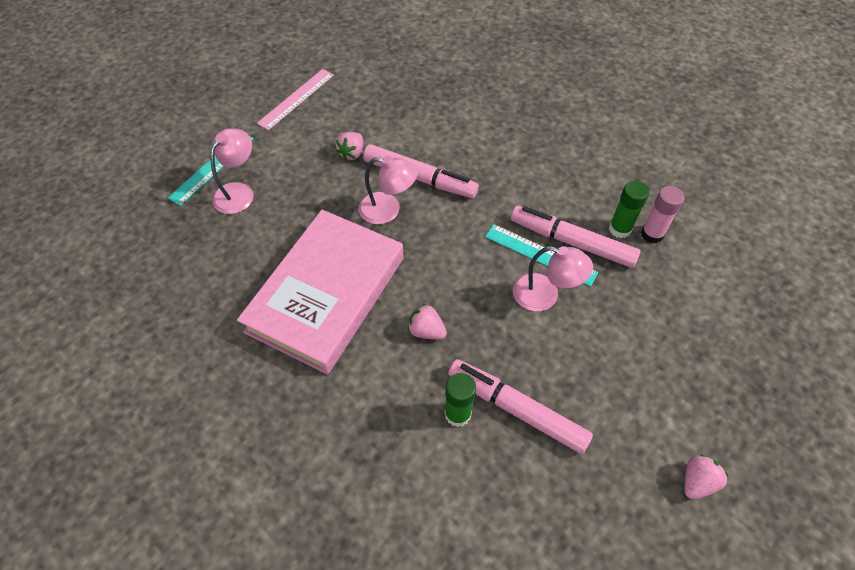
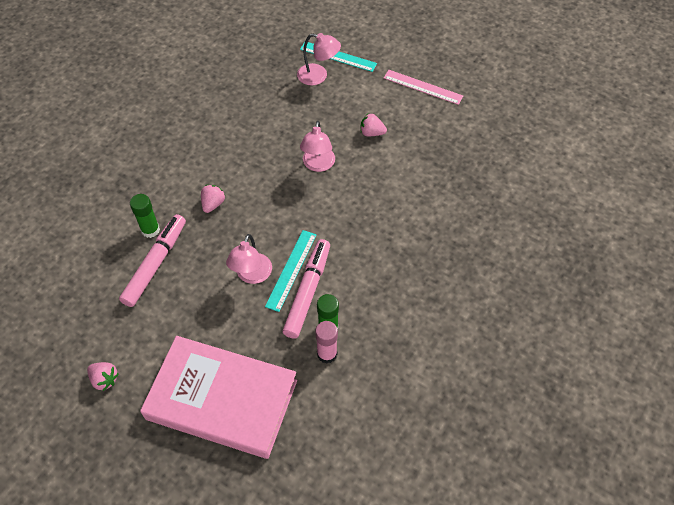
camera: 80 degrees right, 0 degrees up
pink book [237,210,404,374] -> pink book moved to [140,336,297,459]
pink marker [363,144,479,198] -> none

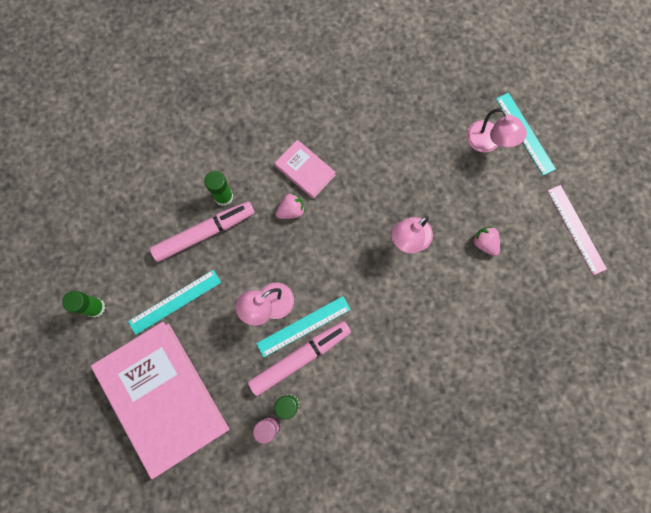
camera: 40 degrees right, 20 degrees up
pink strawberry [87,362,119,391] -> green glue stick [62,290,105,317]
none -> turquoise ruler [128,270,221,335]
none -> pink book [275,140,336,199]

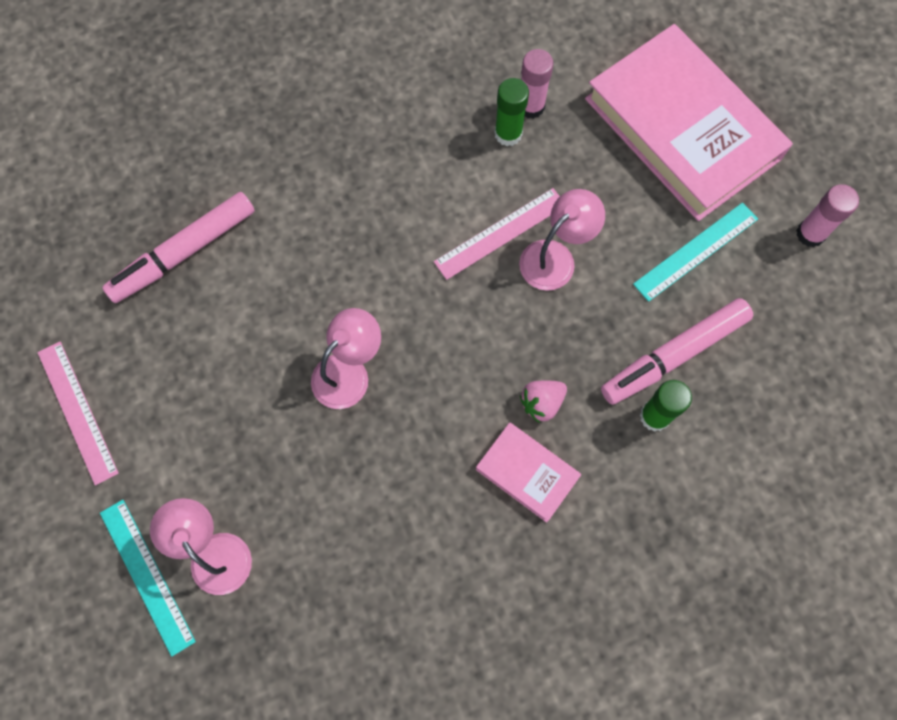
camera: 175 degrees right, 5 degrees down
green glue stick [62,290,105,317] -> pink glue stick [796,184,859,247]
pink marker [248,321,351,396] -> pink marker moved to [102,192,255,303]
turquoise ruler [256,296,351,358] -> pink ruler [434,188,560,280]
pink strawberry [473,227,500,256] -> none

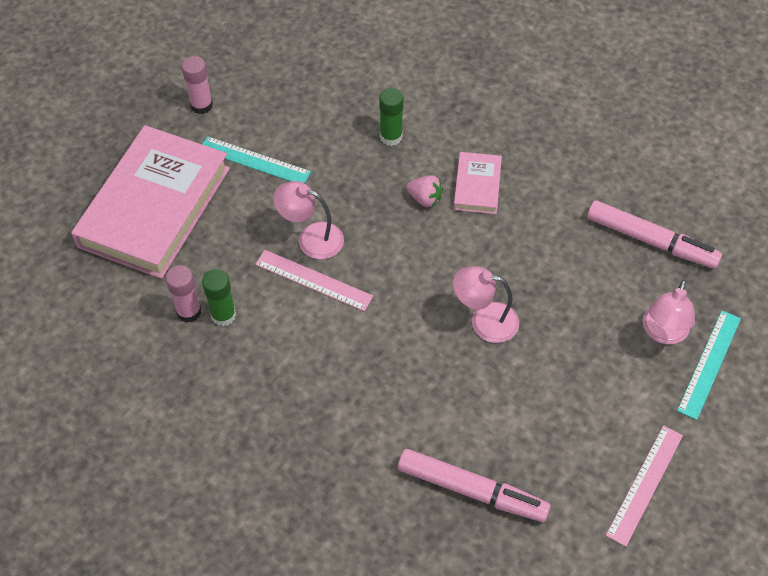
camera: 120 degrees left, 15 degrees down
pink marker [601,298,753,405] -> pink marker moved to [587,200,722,269]

